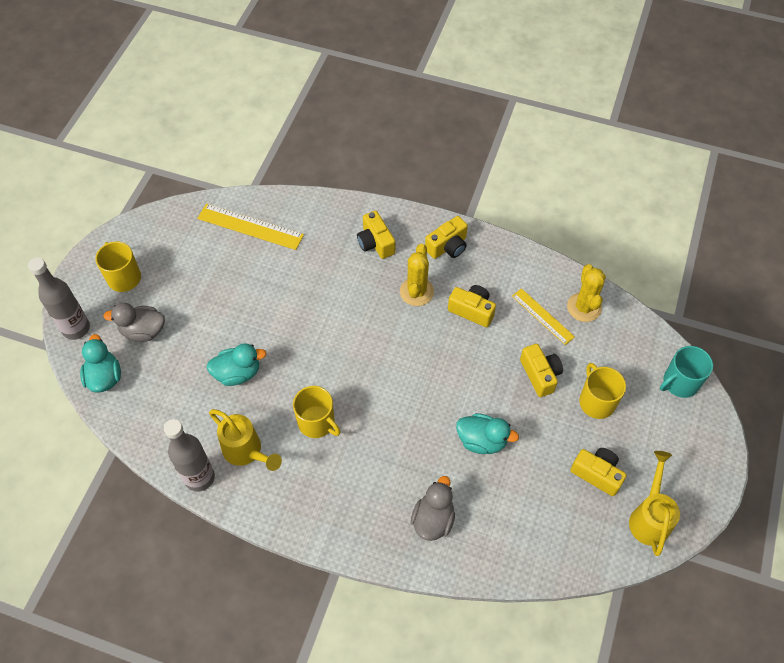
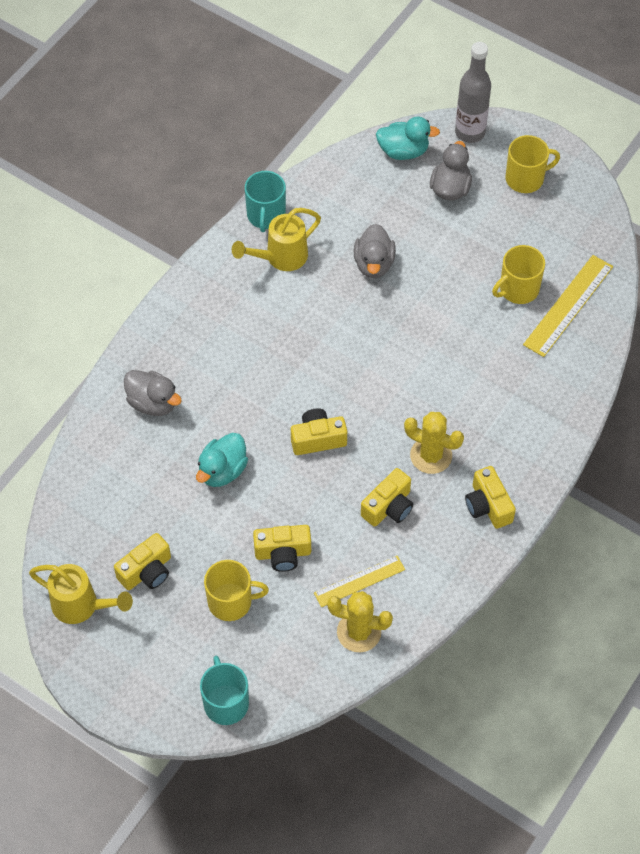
camera: 105 degrees right, 0 degrees up
grey bottle [164,419,215,492] -> turquoise mug [245,171,286,232]
turquoise duck [207,343,266,386] -> grey duck [354,224,396,278]
yellow mug [293,386,341,438] -> yellow mug moved to [492,245,545,304]
yellow camera [357,211,395,259] -> yellow camera moved to [291,408,347,455]

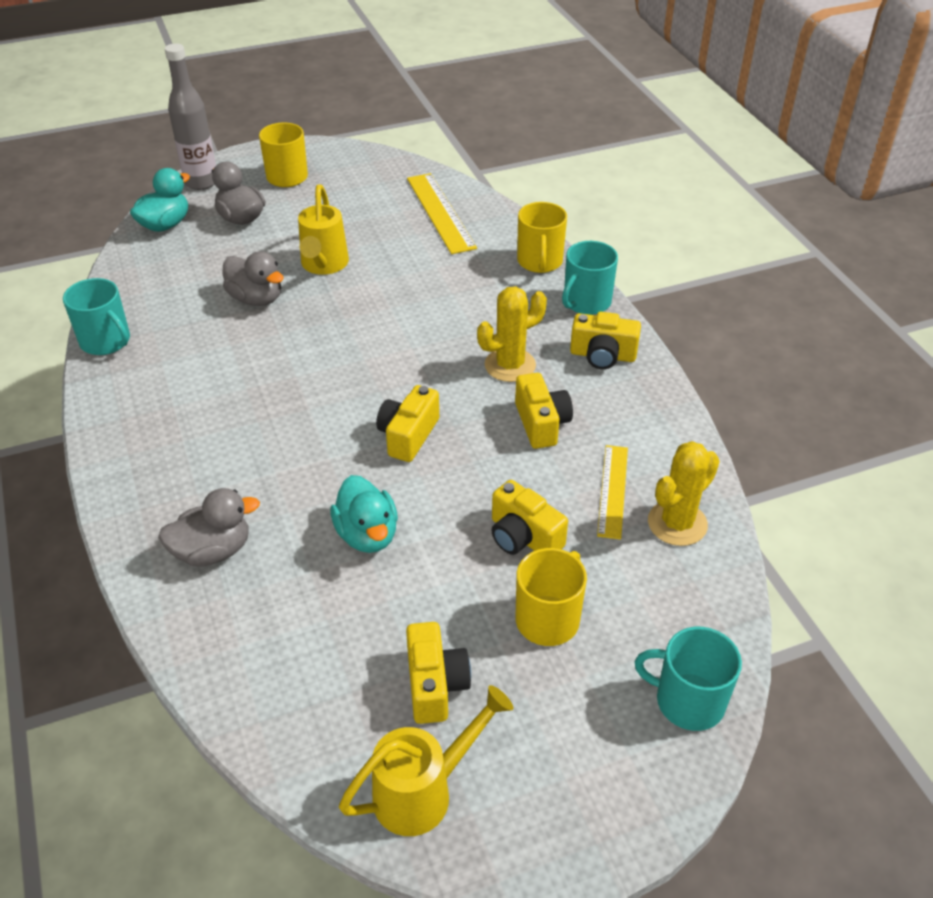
camera: 55 degrees left, 15 degrees down
yellow watering can [232,208,321,271] -> yellow watering can moved to [298,184,349,275]
yellow camera [253,525,311,572] -> yellow camera turned 105 degrees clockwise [491,480,568,555]
yellow mug [492,245,545,304] -> yellow mug moved to [517,202,567,273]
none -> turquoise mug [562,241,618,315]

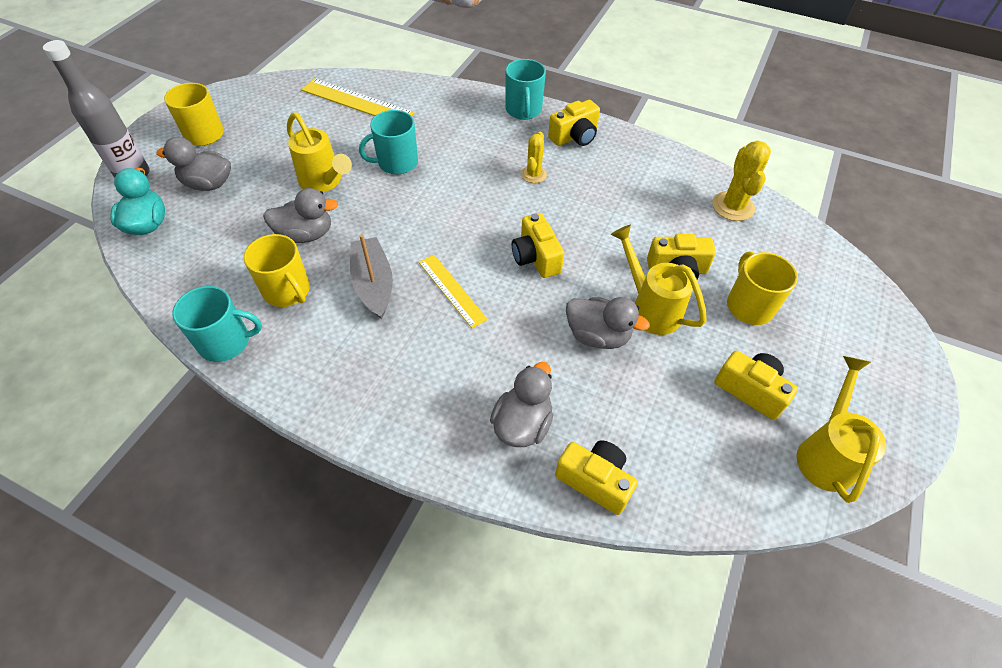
camera: 45 degrees left, 10 degrees up
turquoise duck [330,475,398,553] -> grey duck [566,297,650,349]
yellow cactus [477,286,547,382] -> yellow cactus [521,132,547,183], size x0.64
yellow camera [515,373,573,449] -> yellow camera moved to [555,440,638,515]
yellow mug [517,202,567,273] -> yellow mug moved to [244,234,310,307]
yellow ruler [597,445,628,540] -> yellow ruler moved to [419,255,488,328]
turquoise mug [635,627,742,731] -> turquoise mug moved to [359,110,418,174]
none -> grey boat [350,234,393,319]
none -> yellow watering can [611,225,707,335]

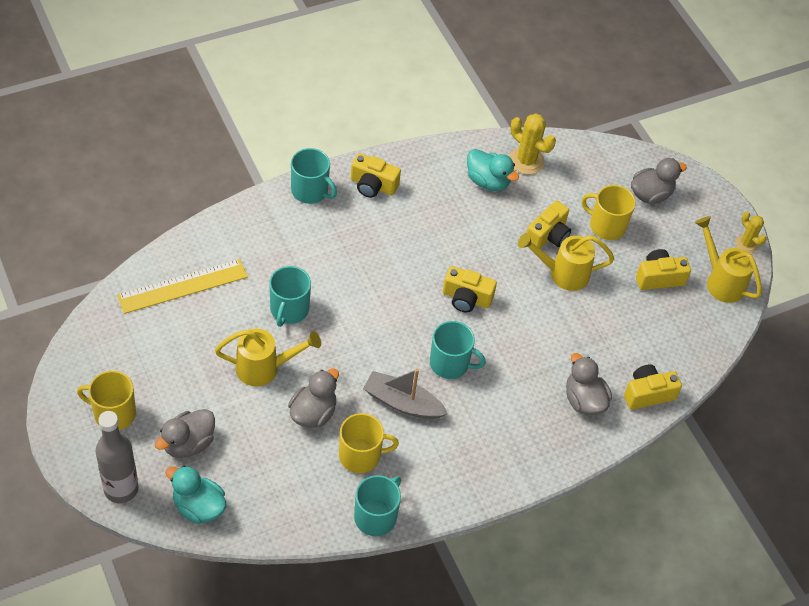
camera: 55 degrees left, 0 degrees up
yellow ruler [419,255,488,328] -> turquoise mug [430,321,486,379]
yellow cactus [521,132,547,183] -> yellow cactus moved to [735,212,767,253]
yellow camera [548,100,600,146] -> yellow camera turned 105 degrees clockwise [351,153,401,198]
grey duck [566,297,650,349] -> grey duck moved to [631,158,687,204]
none -> turquoise duck [467,149,519,191]

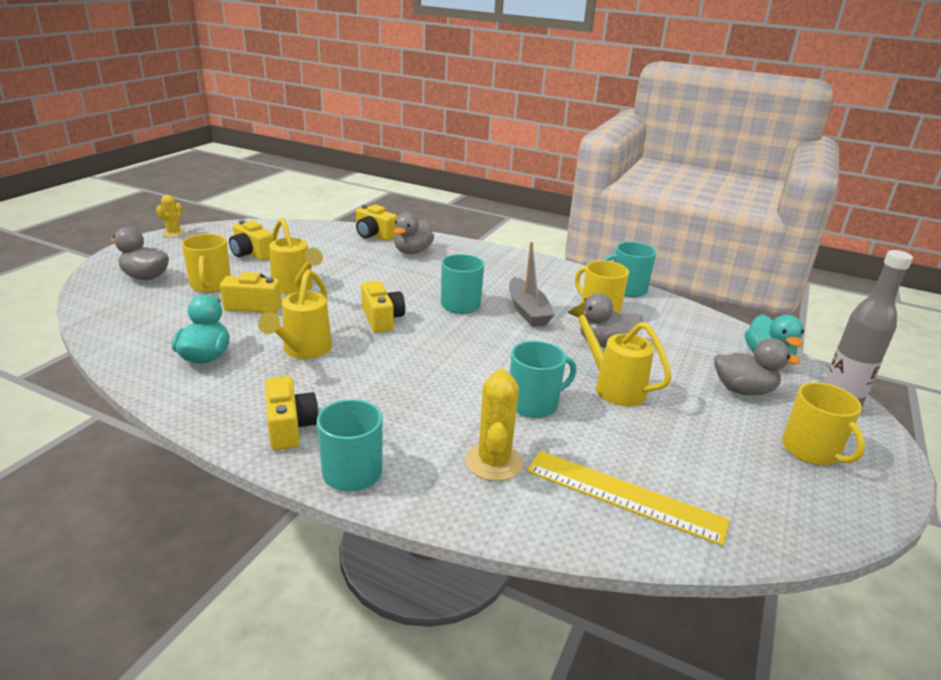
camera: 125 degrees left, 25 degrees down
yellow cactus [509,113,556,175] -> yellow cactus moved to [466,369,523,481]
yellow watering can [695,216,762,303] -> yellow watering can moved to [258,269,332,359]

